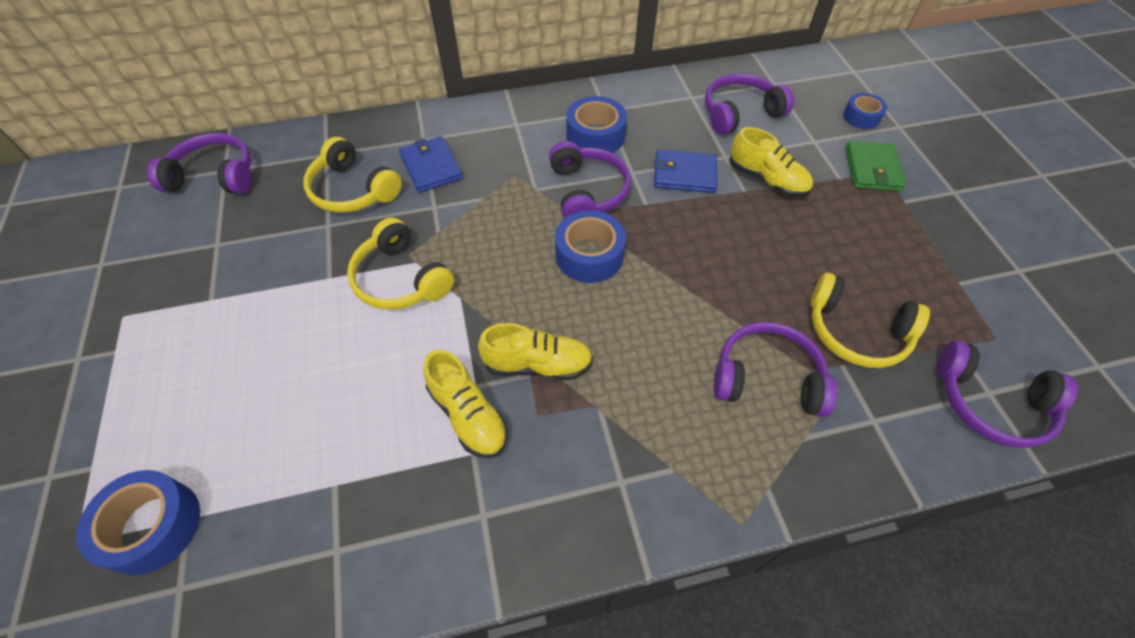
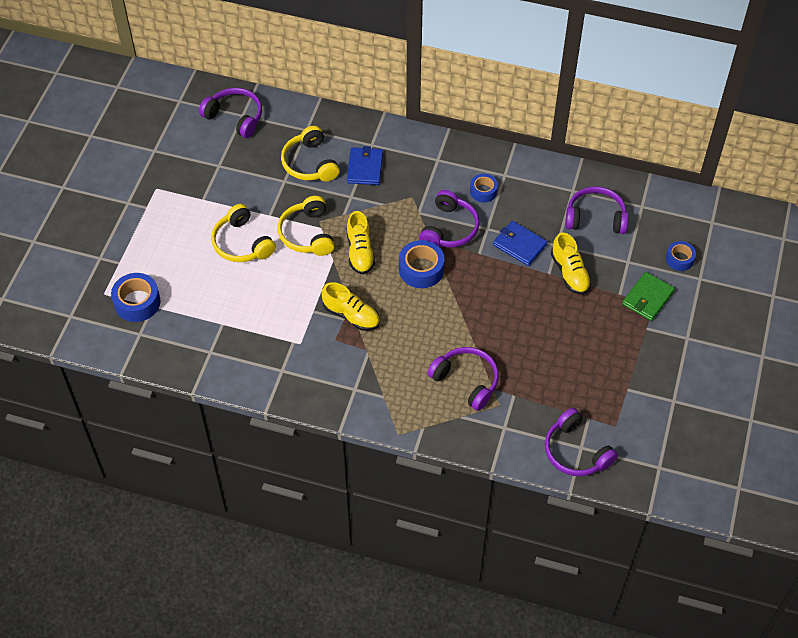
camera: 30 degrees right, 0 degrees up
yellow shoe [423,350,508,458] -> yellow shoe moved to [346,211,375,274]
blue tape [566,96,627,153] -> blue tape [470,174,498,202], size x0.63
yellow headphones [810,273,930,368] -> yellow headphones moved to [211,204,276,262]

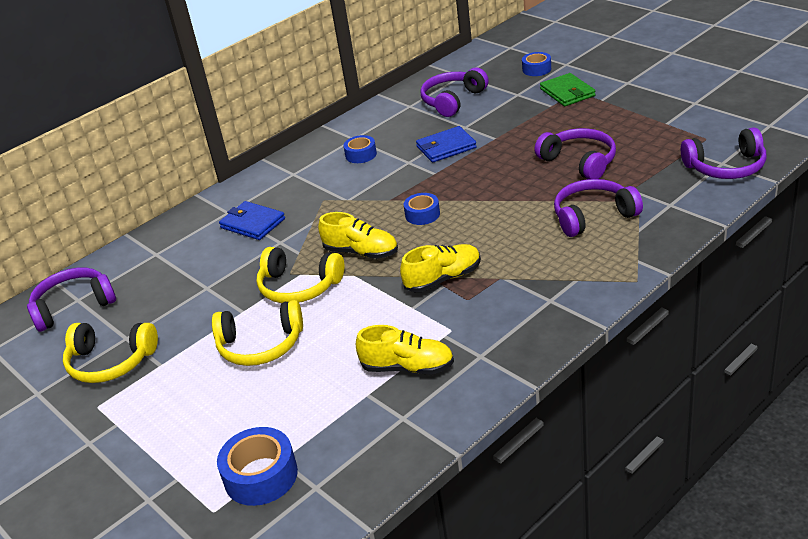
camera: 55 degrees left, 20 degrees down
yellow headphones [281,126,340,182] -> yellow headphones moved to [63,323,158,383]
blue tape [399,240,445,288] -> blue tape [404,193,440,225], size x0.63
purple headphones [419,190,479,247] -> purple headphones moved to [534,128,616,179]
yellow shoe [551,232,592,295] -> yellow shoe moved to [356,325,454,374]

